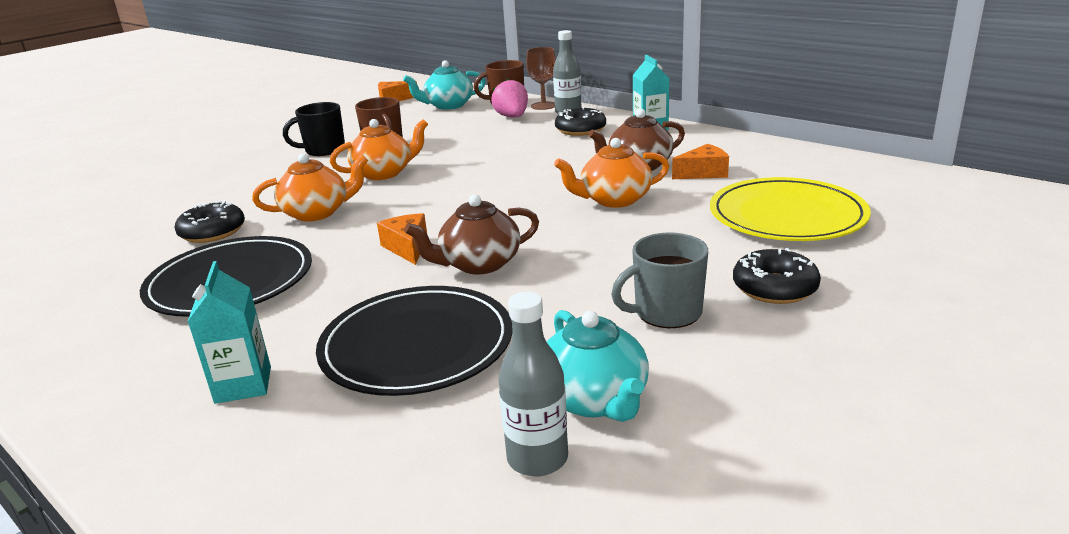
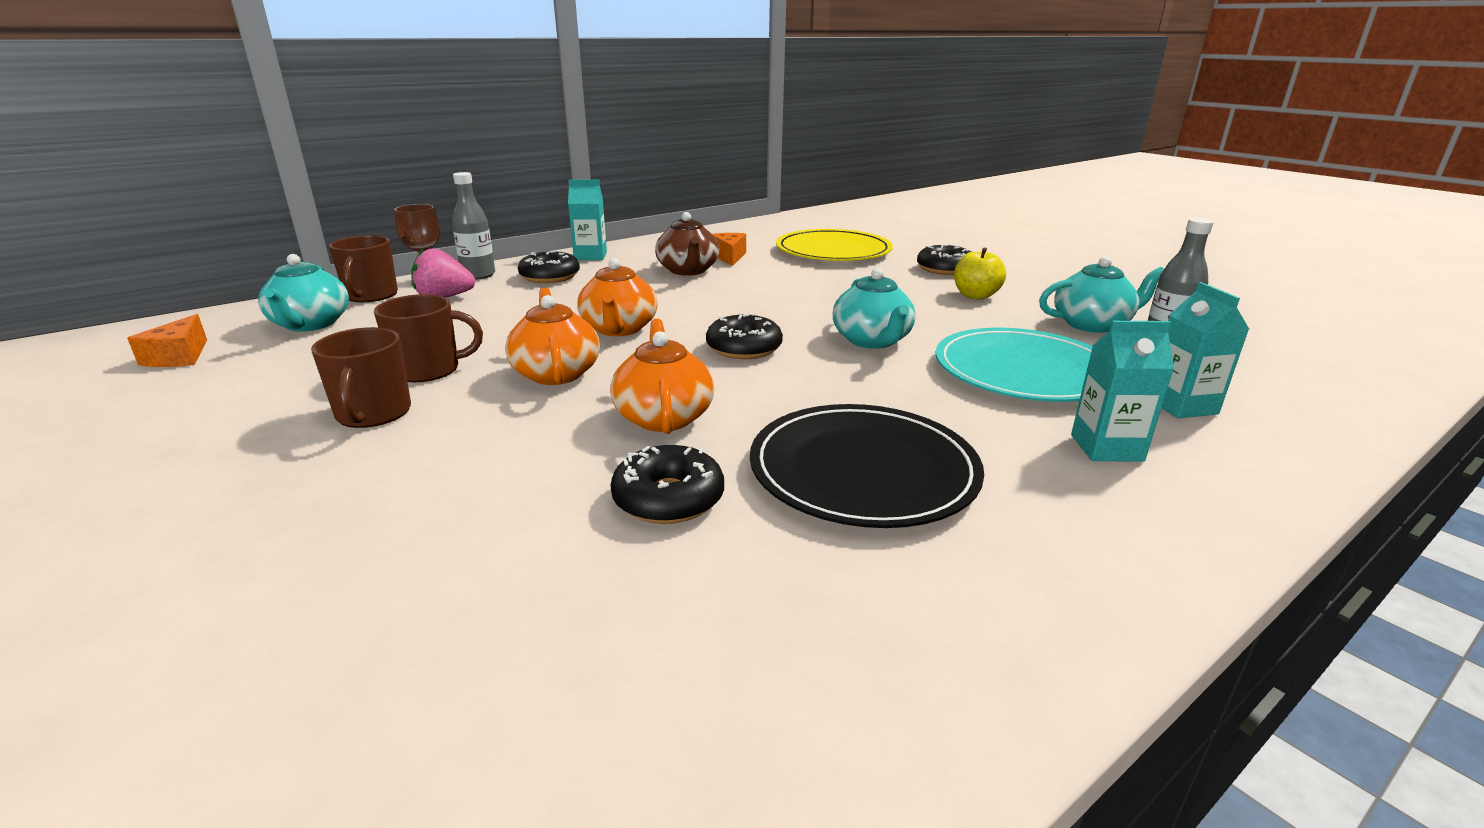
camera: 80 degrees left, 0 degrees up
black mug [283,102,345,156] -> brown mug [311,327,411,428]
black plate [316,286,512,396] -> turquoise plate [936,328,1093,402]
orange cheese [377,213,427,265] -> none
brown teapot [404,195,539,275] -> turquoise teapot [832,268,916,349]
orange teapot [554,138,669,208] -> orange teapot moved to [577,258,658,336]
grey mug [611,232,708,328] -> yellow apple [954,247,1006,300]
none -> black donut [706,313,783,359]
none -> turquoise carton [1162,282,1249,418]

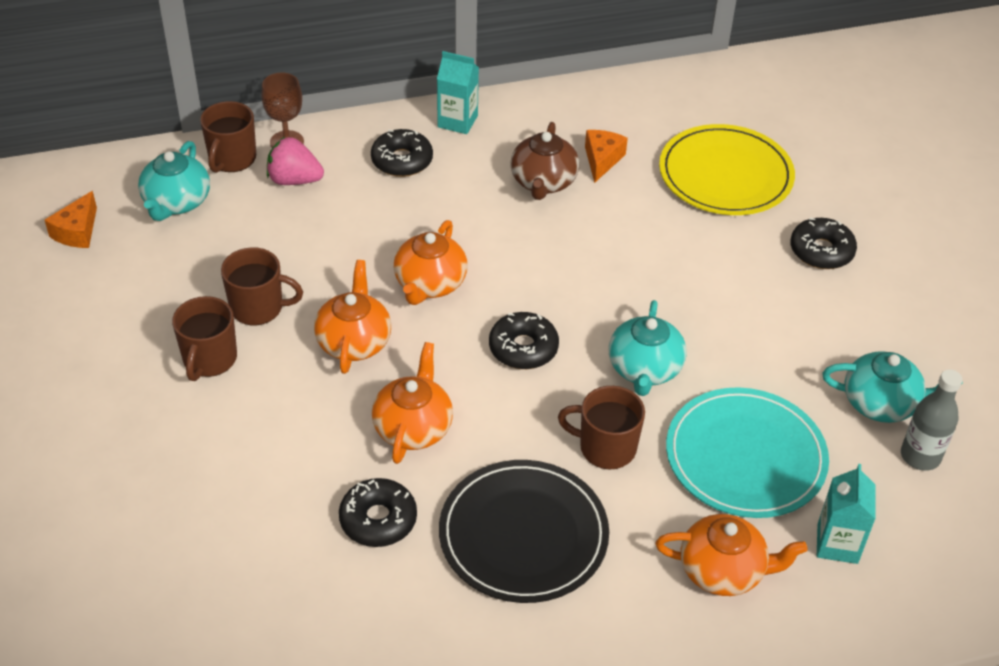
camera: 20 degrees right, 20 degrees up
grey bottle [452,172,495,280] -> none
yellow apple [954,247,1006,300] -> none
turquoise carton [1071,321,1174,462] -> orange teapot [656,514,807,596]
none -> brown mug [558,386,645,470]

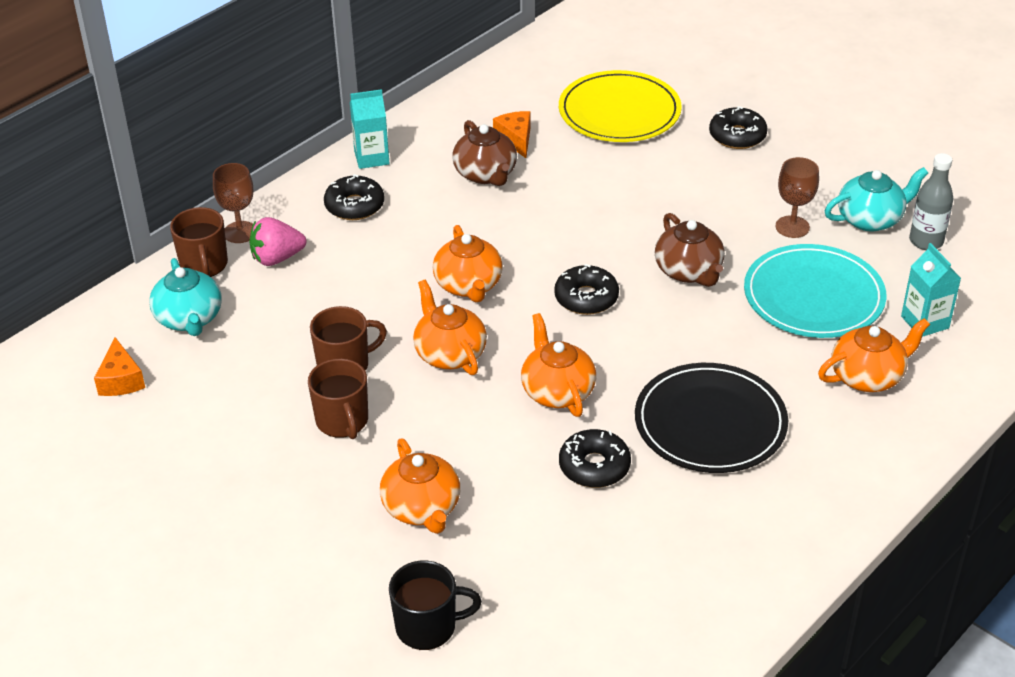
camera: 30 degrees left, 5 degrees down
brown mug [558,386,645,470] -> none
turquoise teapot [609,300,687,396] -> brown teapot [655,213,725,287]
none -> orange teapot [380,438,460,534]
none -> black mug [389,561,482,650]
none -> brown goblet [775,157,819,238]

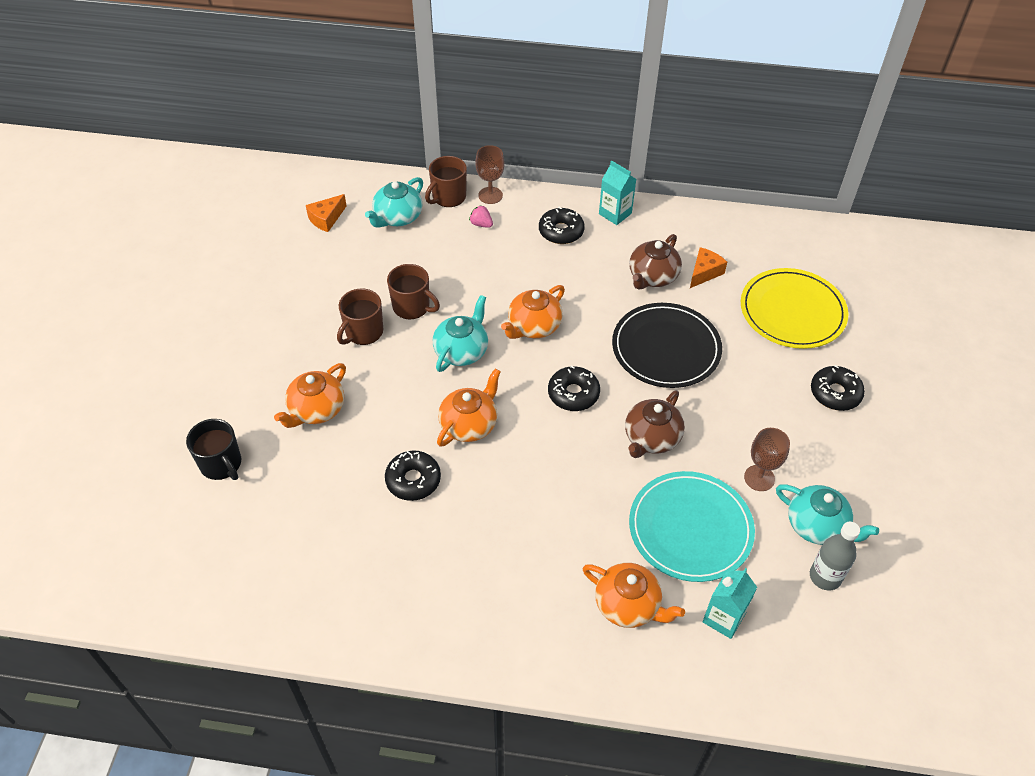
camera: 55 degrees right, 10 degrees up
pink strawberry [250,217,306,266] -> pink strawberry [469,205,493,228], size x0.60
orange teapot [413,280,487,375] -> turquoise teapot [433,295,488,372]
black plate [635,363,788,473] -> black plate moved to [612,303,722,388]

